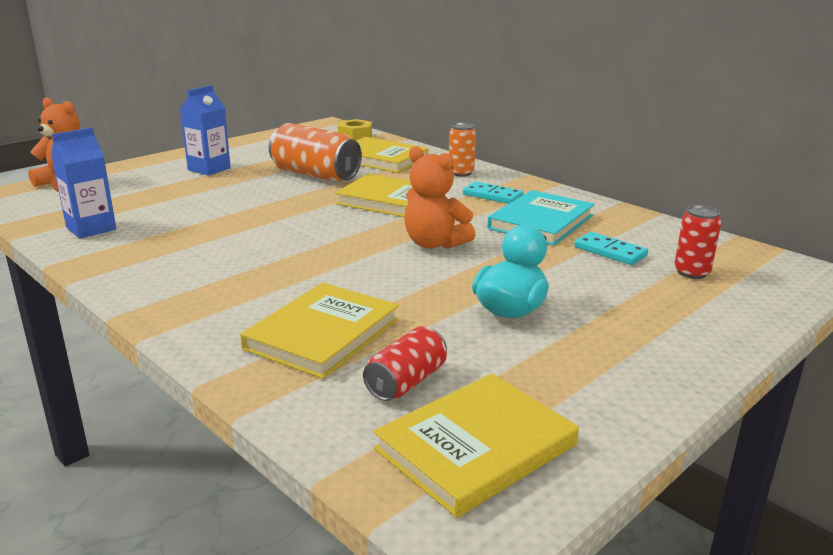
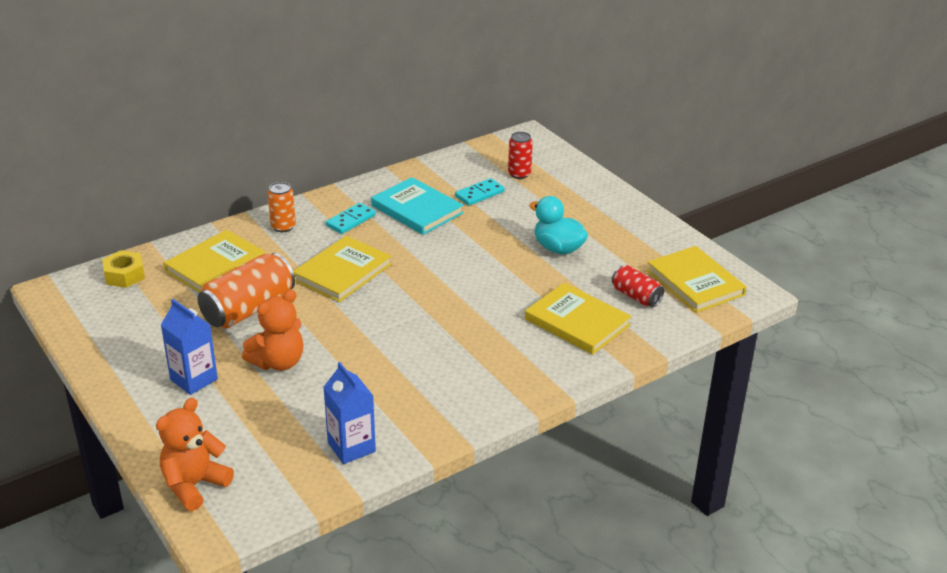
camera: 80 degrees left, 10 degrees up
orange teddy bear [404,146,476,249] -> orange teddy bear moved to [242,290,304,371]

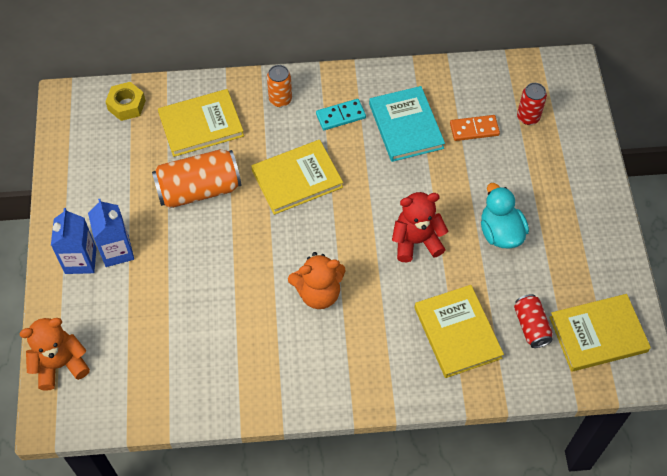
camera: 30 degrees right, 25 degrees up
orange teddy bear [242,290,304,371] -> orange teddy bear moved to [288,252,346,309]
blue carton [323,362,376,464] -> blue carton moved to [51,208,97,274]
turquoise domino [455,178,505,206] -> orange domino [450,115,500,141]
yellow book [647,246,746,313] -> yellow book turned 75 degrees clockwise [549,294,651,372]
none -> red teddy bear [392,192,448,262]

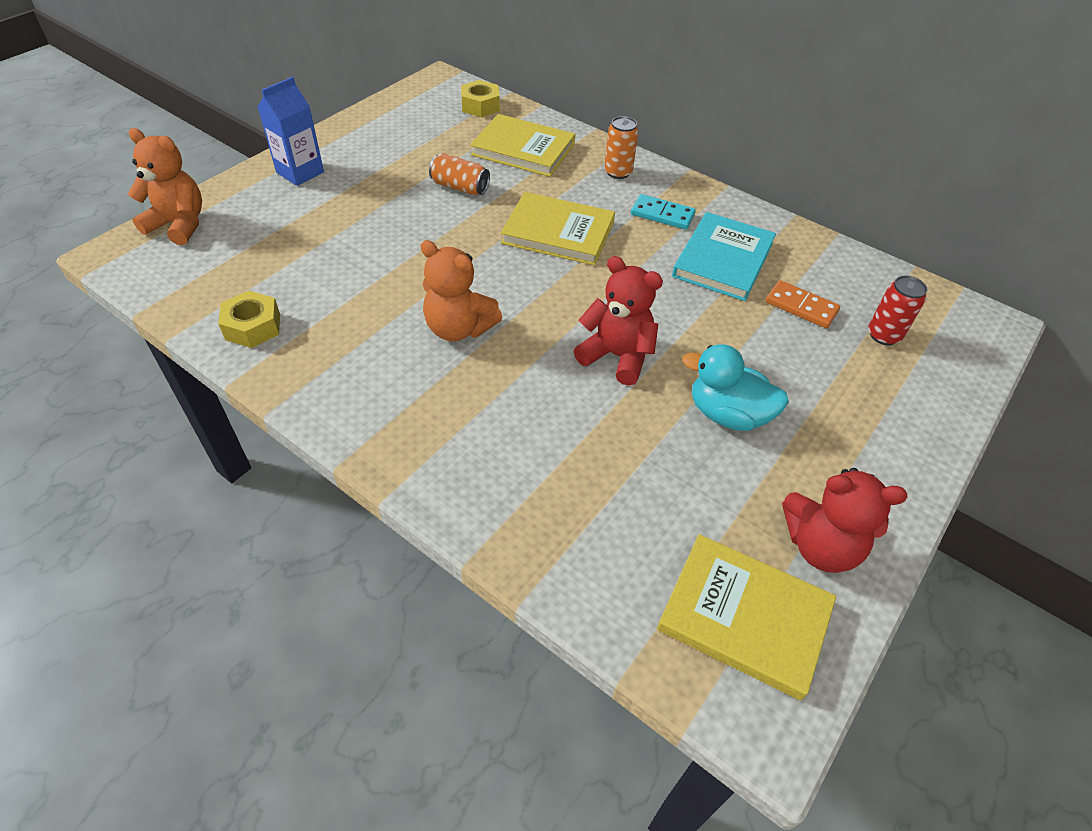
camera: 40 degrees right, 10 degrees down
blue carton [88,199,134,267] -> none
orange can [152,149,241,208] -> orange can [429,153,490,195], size x0.56
yellow book [414,285,504,378] -> none
turquoise duck [481,183,529,249] -> turquoise duck turned 90 degrees counterclockwise [682,344,789,431]
red can [514,294,553,348] -> none
none -> yellow nut [218,291,280,348]
none -> red teddy bear [782,468,908,573]

